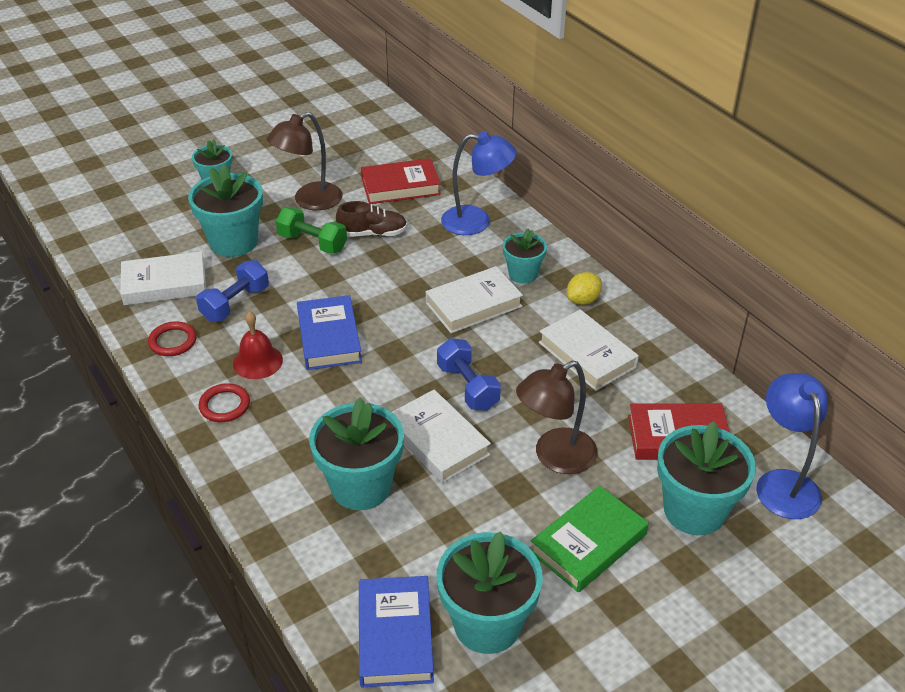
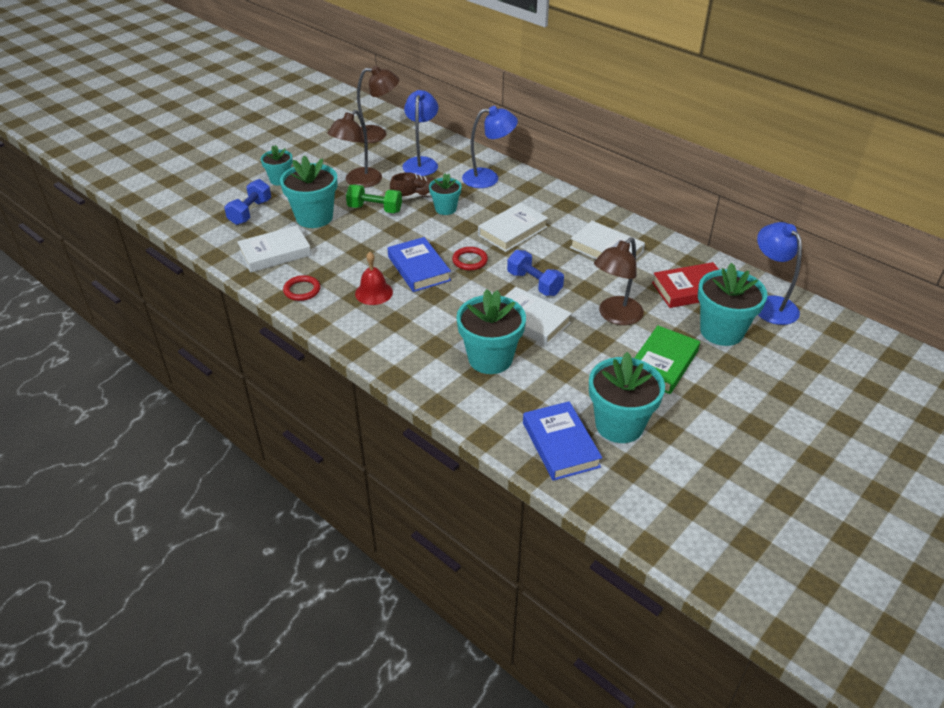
camera: 15 degrees left, 0 degrees up
blue dumbbell [196,260,269,321] -> blue dumbbell moved to [224,179,271,225]
red ring [199,383,250,422] -> red ring moved to [452,247,488,271]
red book [361,158,441,204] -> blue lamp [402,90,438,176]
turquoise flower pot [503,229,547,284] -> turquoise flower pot moved to [429,174,462,215]
yellow lemon [567,272,602,305] -> none
none -> brown lamp [357,66,399,143]

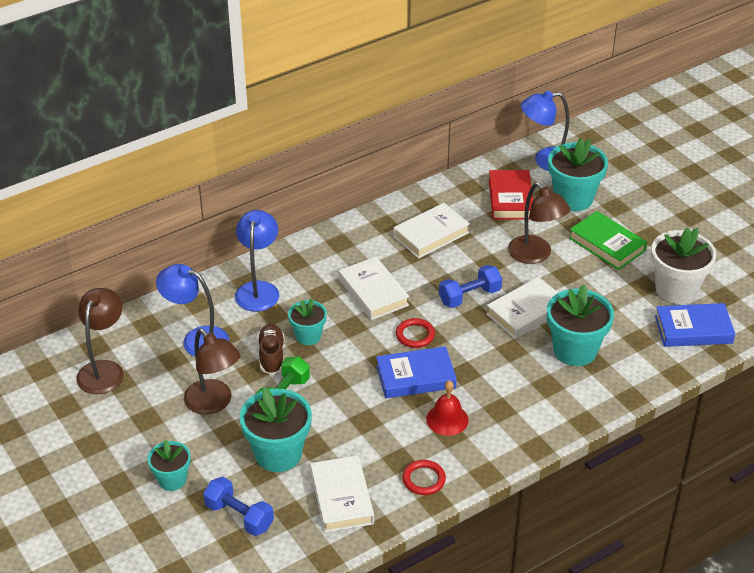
camera: 75 degrees left, 0 degrees up
turquoise flower pot [589,352,665,443] -> white flower pot [651,228,716,304]

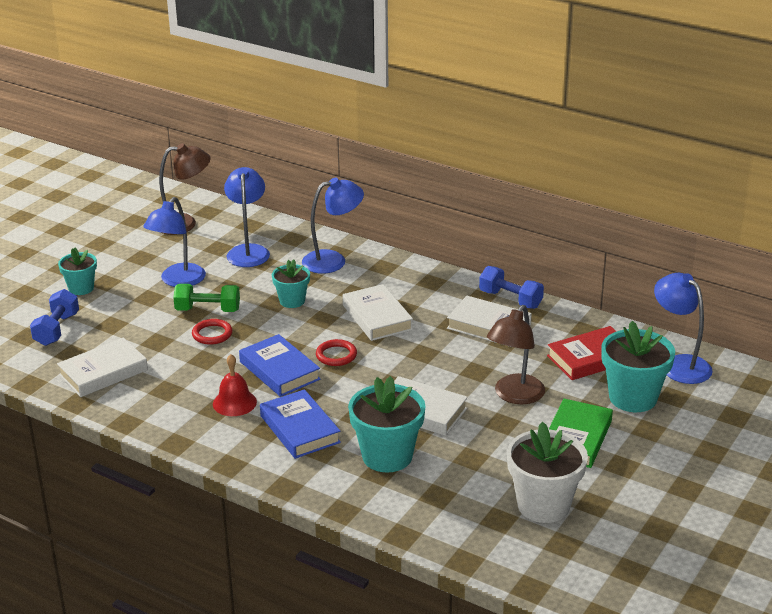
camera: 65 degrees right, 10 degrees down
brown lamp [184,329,240,415] -> blue lamp [143,197,206,287]
turquoise flower pot [240,387,312,472] -> none
brown shoe [257,324,285,375] -> none
white book [339,257,409,320] -> white book turned 60 degrees counterclockwise [343,284,413,341]
red ring [403,460,446,495] -> red ring moved to [192,319,232,345]
blue dumbbell [439,265,502,308] -> blue dumbbell moved to [479,266,544,309]
blue book [655,303,735,347] -> blue book moved to [260,389,341,459]

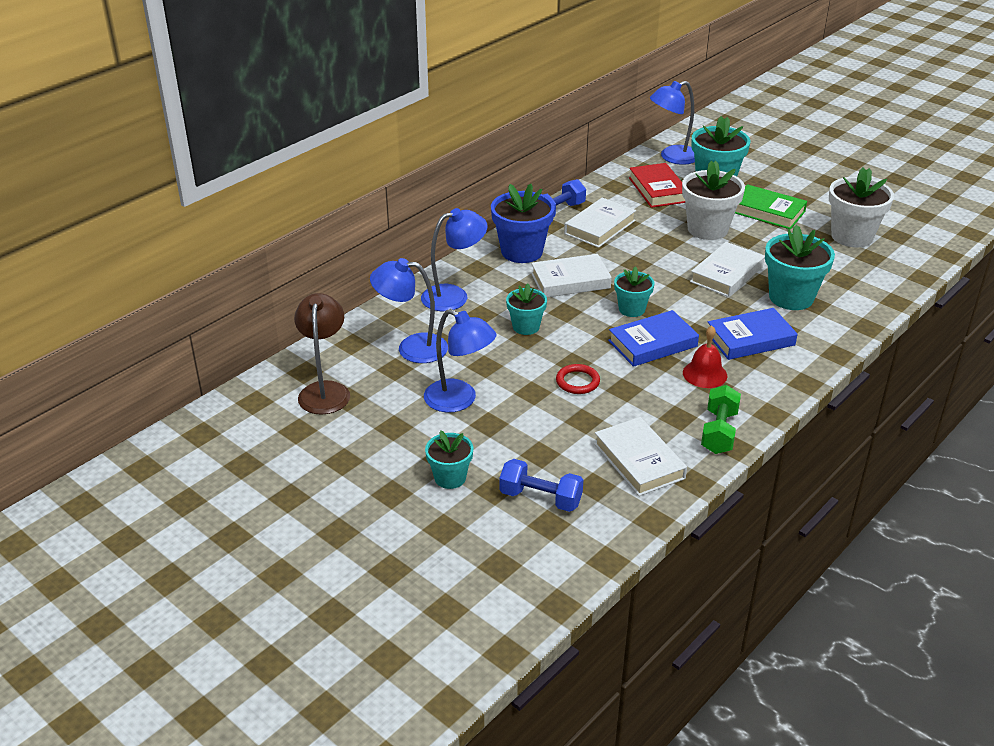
camera: 80 degrees left, 5 degrees up
green dumbbell [173,284,240,312] -> green dumbbell moved to [701,385,741,454]
blue lamp [302,178,364,274] -> blue lamp turned 75 degrees clockwise [421,208,488,311]
red ring [316,339,357,366] -> turquoise flower pot [614,266,655,317]
brown lamp [487,305,545,404] -> white flower pot [682,161,745,240]
none -> blue flower pot [491,184,555,263]

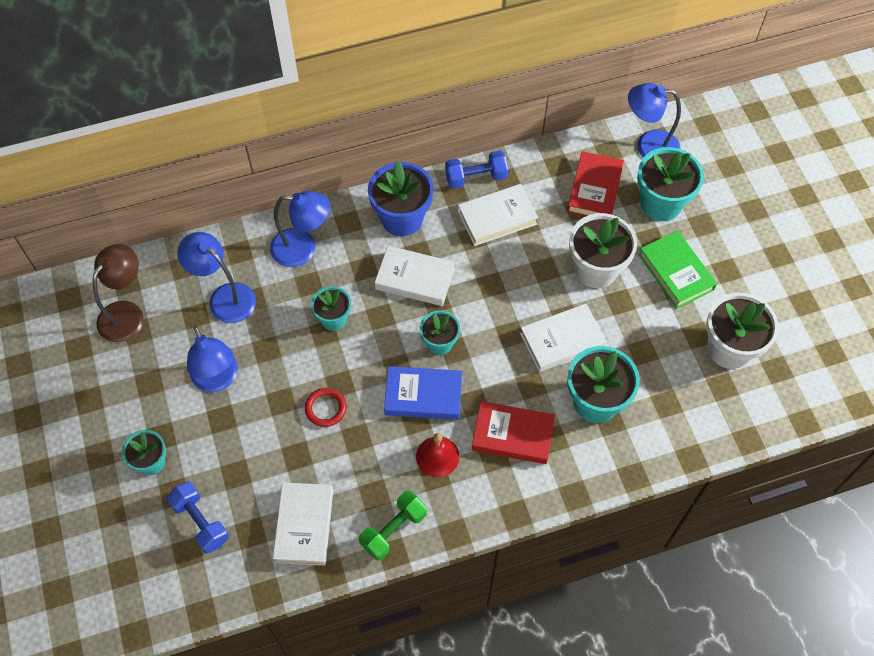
camera: 30 degrees right, 25 degrees up
blue book [708,308,798,360] -> red book [472,401,555,464]

